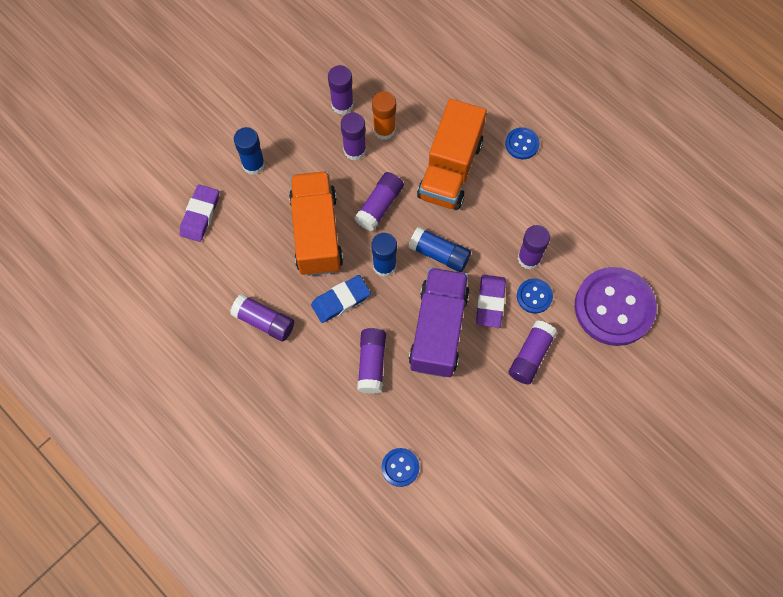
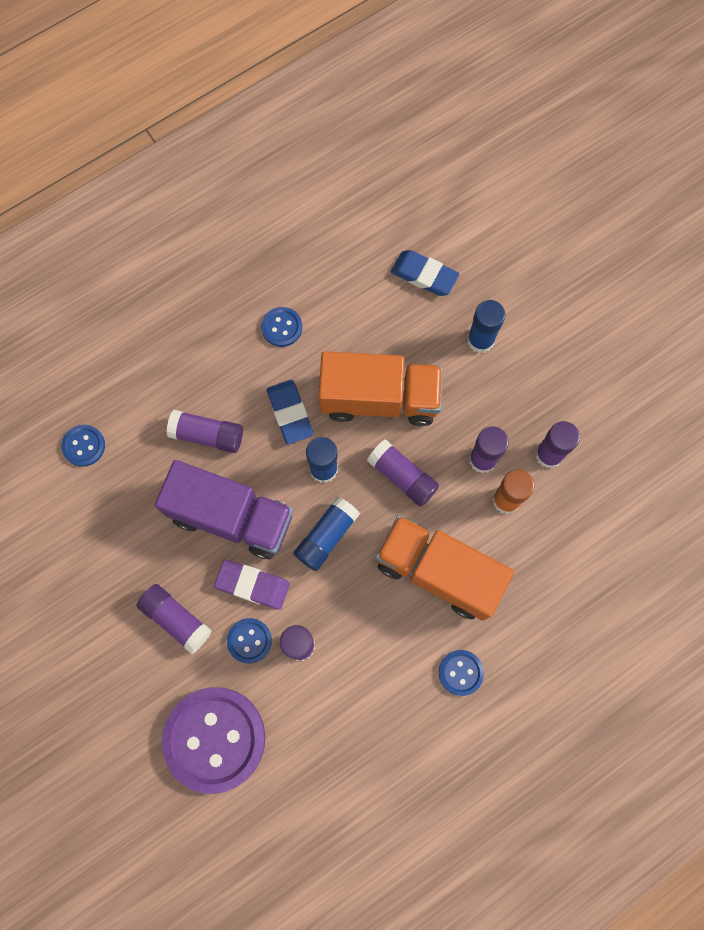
camera: 100 degrees right, 5 degrees up
purple eraser [180,184,219,242] -> blue eraser [391,250,459,296]
purple glue stick [230,294,294,341] -> blue button [261,307,302,347]

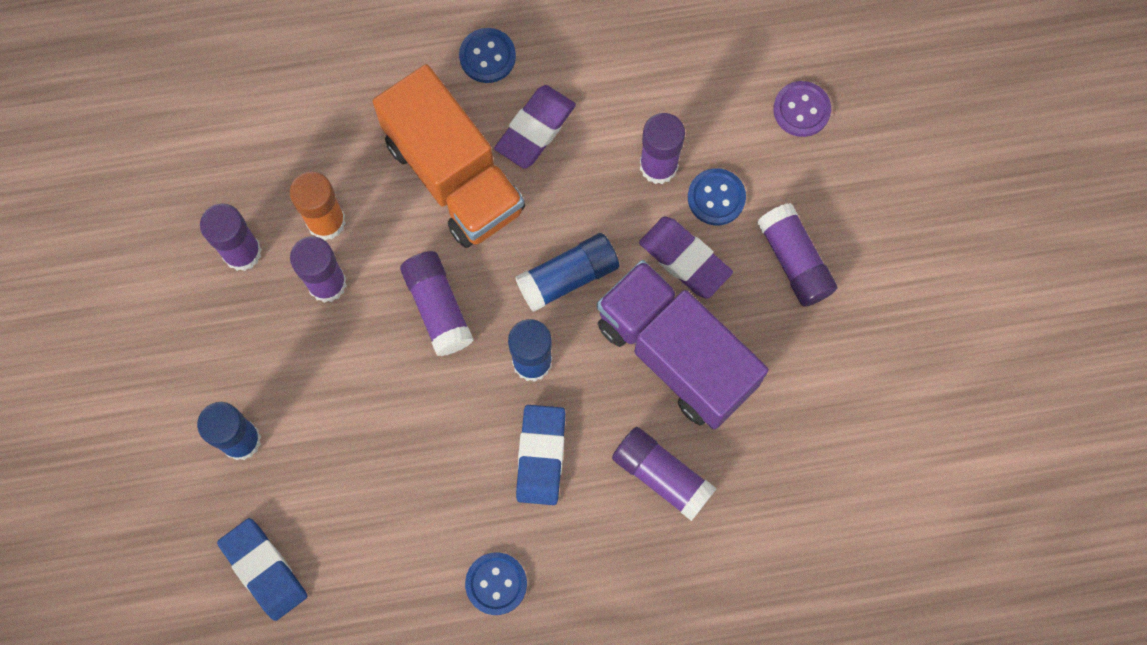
camera: 155 degrees left, 0 degrees up
blue button [61,425,105,467] -> none
purple button [162,687,265,794] -> purple button [773,81,831,137], size x0.45
orange truck [319,351,443,426] -> none
none -> purple eraser [494,85,576,169]

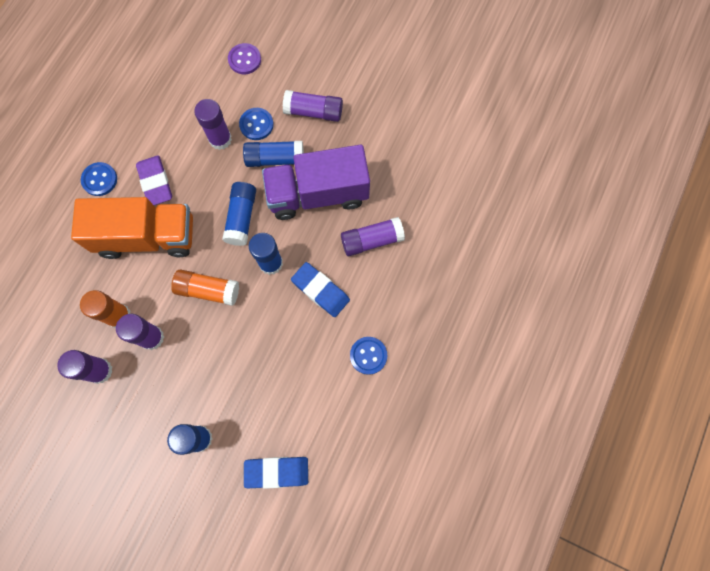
camera: 55 degrees left, 0 degrees up
purple glue stick [400,251,474,356] -> orange glue stick [171,270,239,306]
purple eraser [639,217,733,299] -> blue glue stick [243,141,304,167]

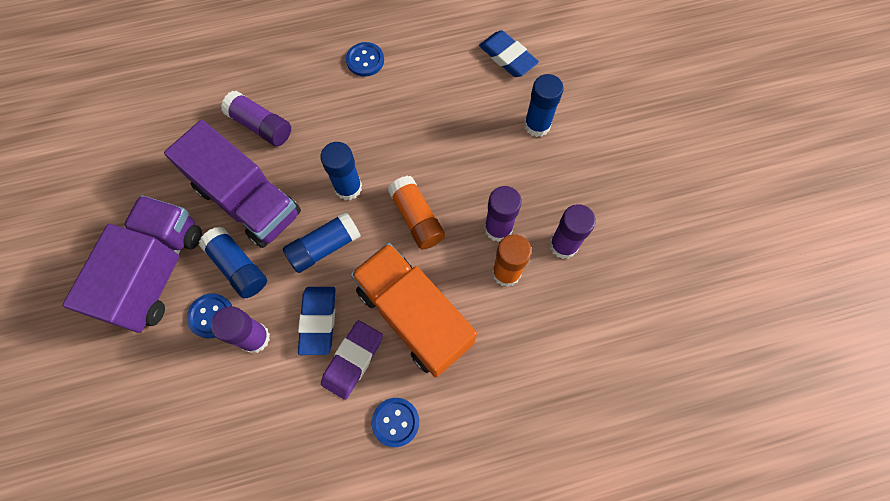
camera: 130 degrees left, 5 degrees down
purple button [228,43,261,74] -> none
purple glue stick [283,90,343,122] -> purple truck [63,195,202,333]
blue eraser [291,262,350,317] -> blue eraser moved to [298,287,335,355]

